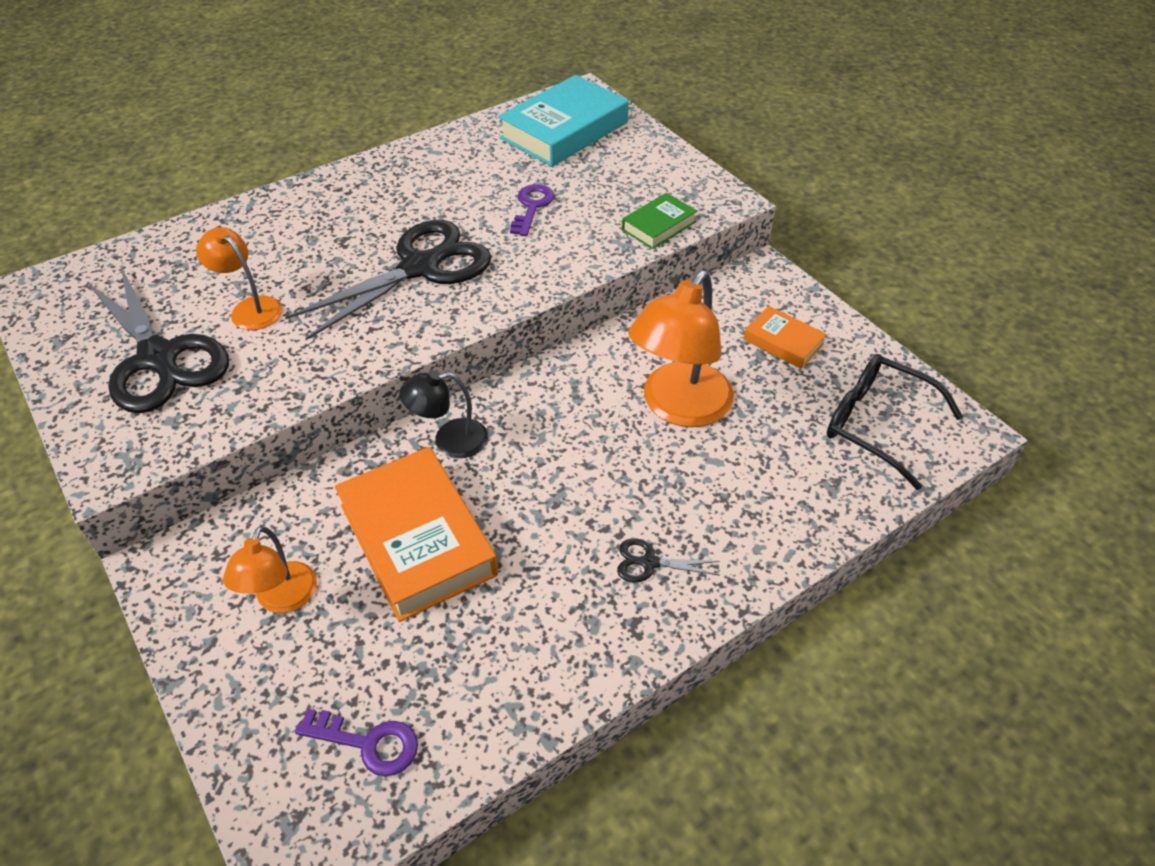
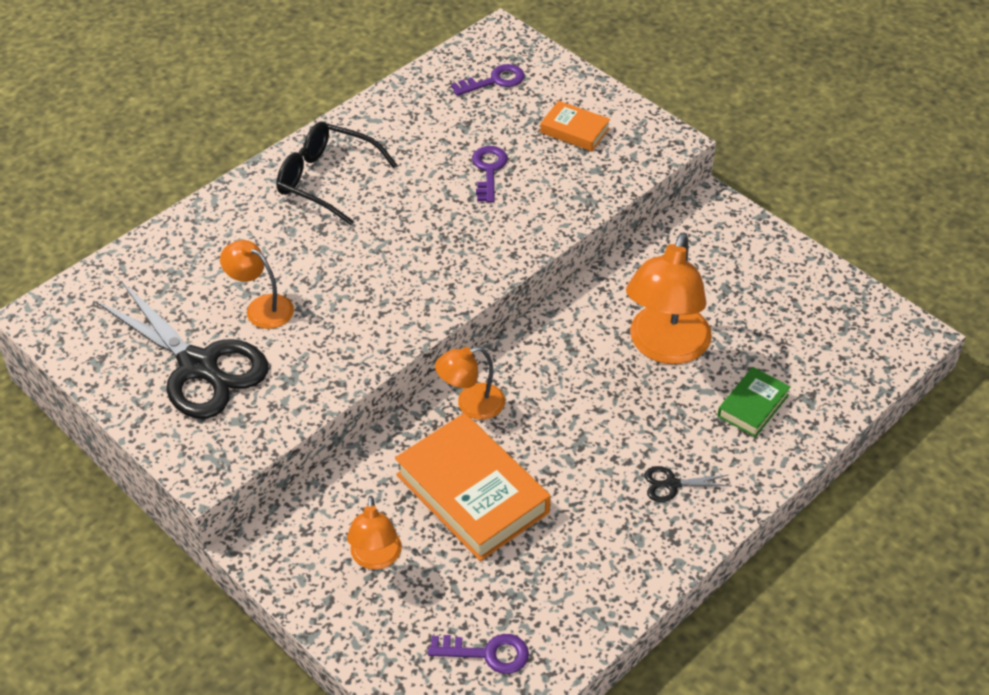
camera: 10 degrees left, 0 degrees up
black scissors [285,220,492,340] -> none
black lamp [399,371,488,458] -> orange lamp [435,346,505,420]
turquoise book [498,75,629,167] -> purple key [451,64,525,96]
green book [622,193,697,249] -> green book moved to [717,367,791,437]
orange book [744,306,826,369] -> orange book moved to [540,101,610,151]
black glasses [827,354,963,490] -> black glasses moved to [276,121,397,225]

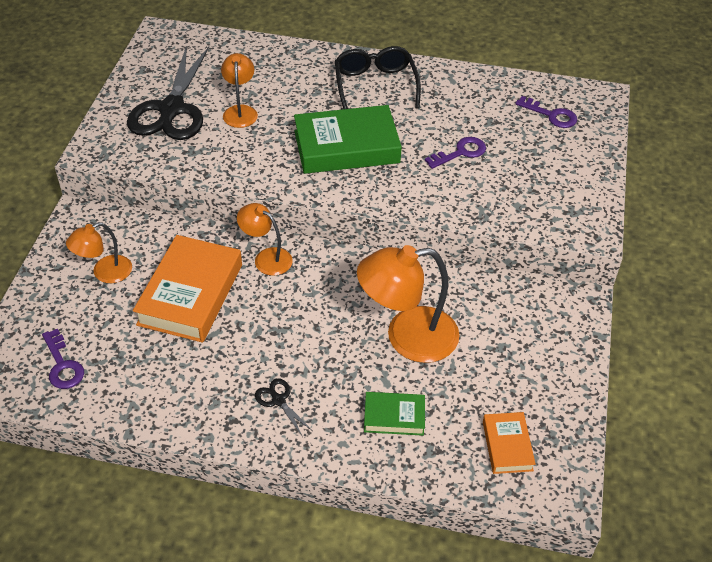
camera: 55 degrees right, 0 degrees up
orange book [540,101,610,151] -> orange book moved to [483,412,536,474]
none -> green book [294,105,402,174]

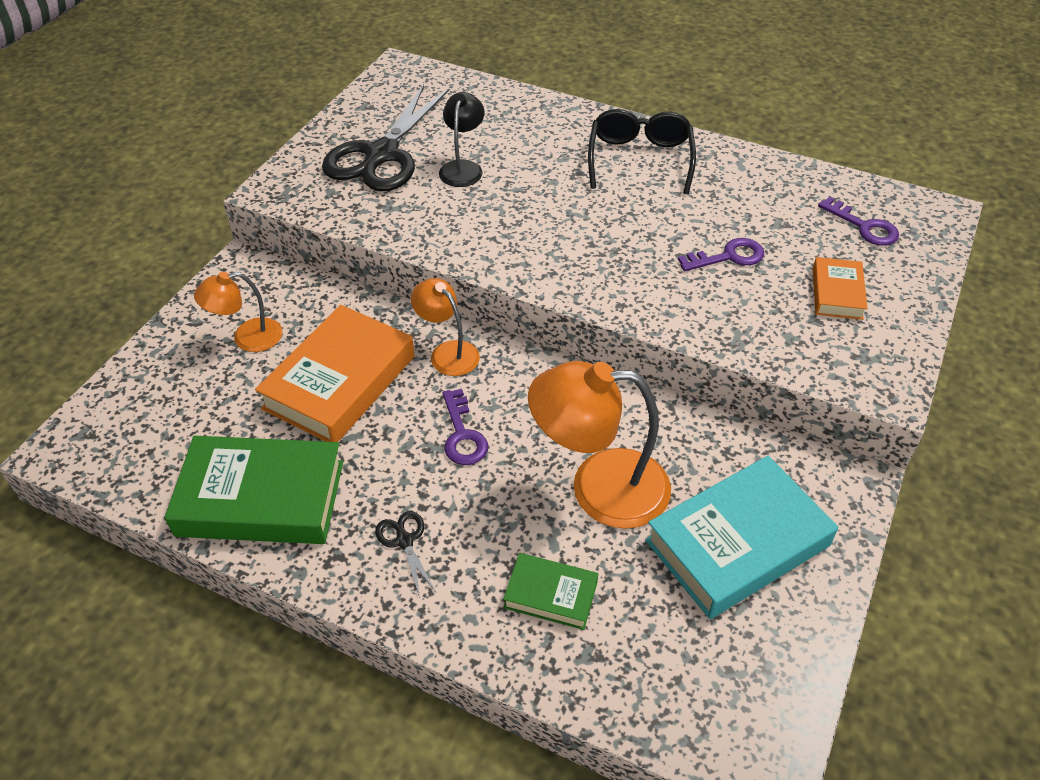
camera: 15 degrees right, 0 degrees up
purple key [42,329,84,389] -> purple key moved to [442,389,488,465]
orange lamp [221,53,258,128] -> black lamp [439,92,485,187]
green book [294,105,402,174] -> green book moved to [165,436,343,544]
orange book [483,412,536,474] -> orange book moved to [813,257,868,320]
none -> turquoise book [645,456,838,619]

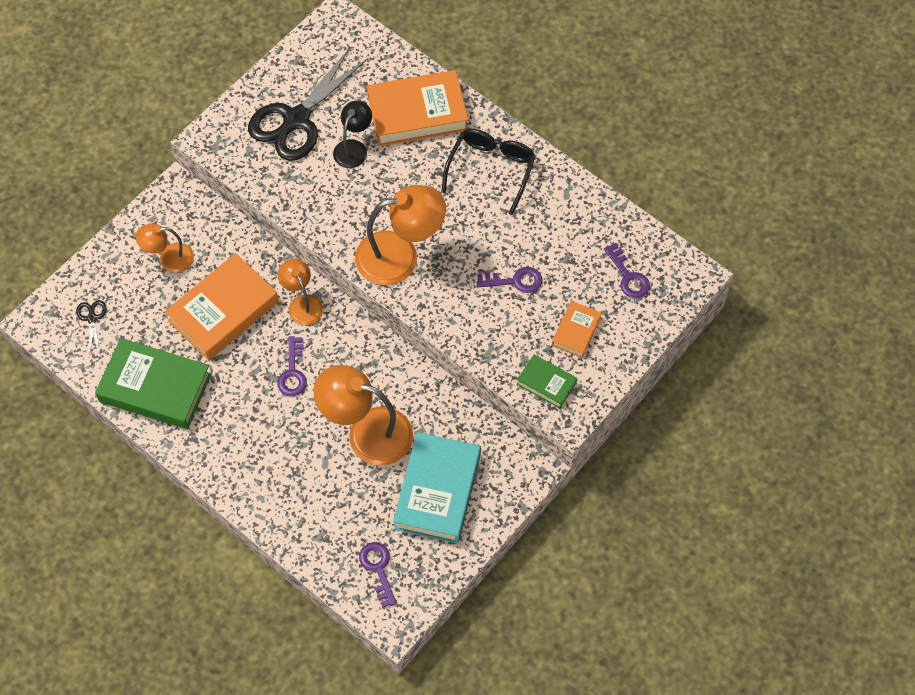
camera: 15 degrees right, 15 degrees up
black scissors [375,511,436,598] -> black scissors moved to [76,300,107,355]
green book [503,553,598,630] -> green book moved to [517,354,577,409]
turquoise book [645,456,838,619] -> turquoise book turned 60 degrees counterclockwise [393,432,481,544]
none -> orange lamp [355,185,446,285]
none -> purple key [359,542,397,608]
none -> orange book [367,70,468,146]

